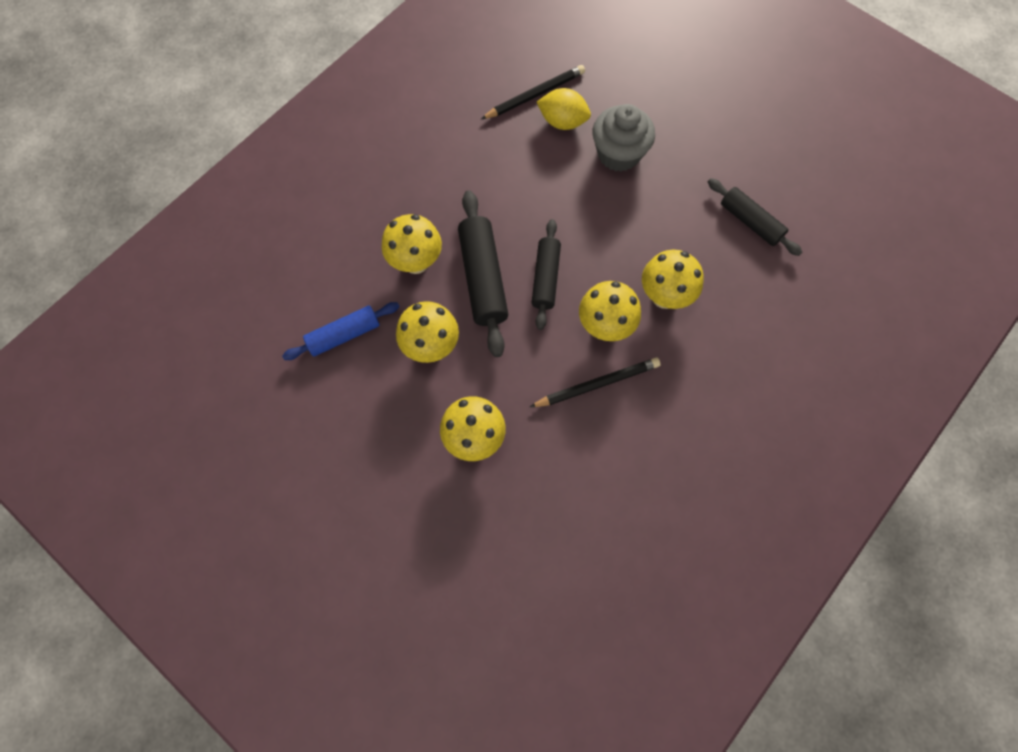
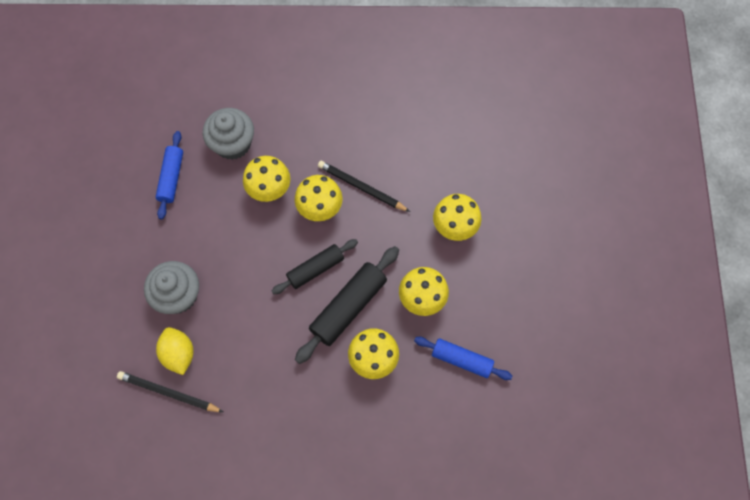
camera: 130 degrees left, 0 degrees up
black rolling pin [708,178,802,256] -> blue rolling pin [156,131,183,220]
none -> grey cupcake [203,108,254,160]

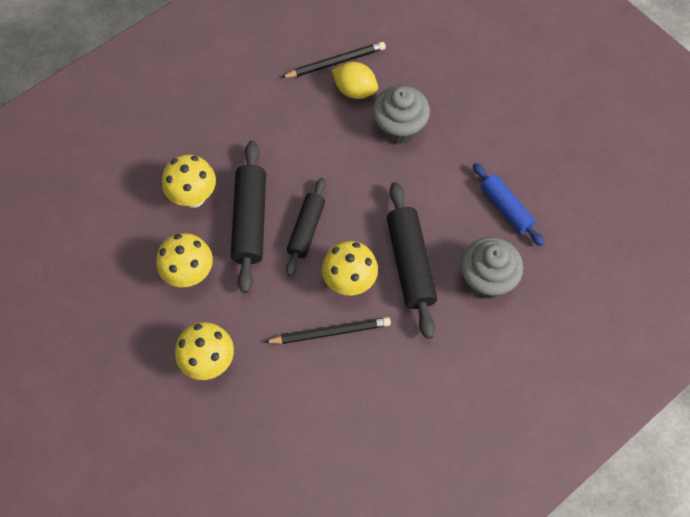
camera: 140 degrees right, 5 degrees down
yellow mushroom [243,156,290,202] -> black rolling pin [387,182,437,339]
blue rolling pin [414,337,512,380] -> none

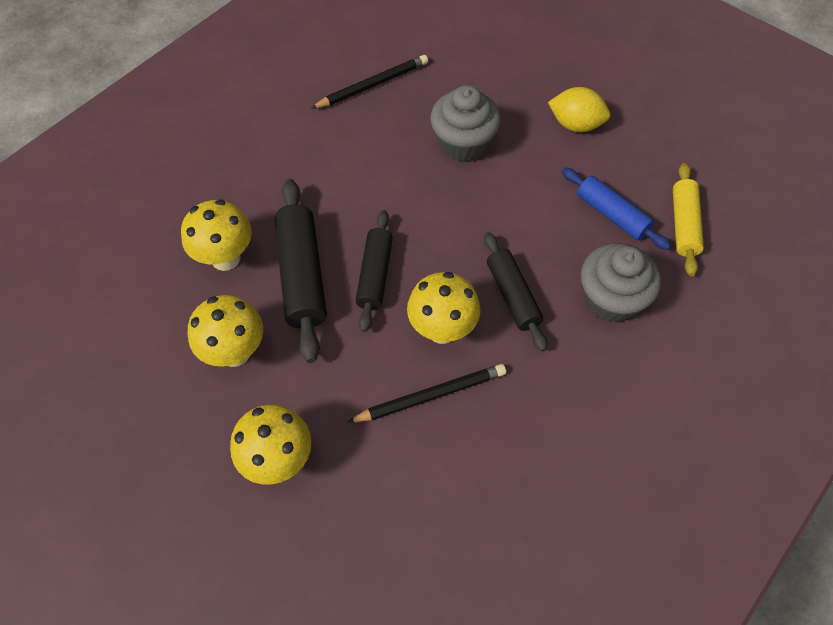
camera: 10 degrees left, 5 degrees down
yellow lemon [332,62,378,99] -> yellow lemon moved to [548,87,610,132]
black rolling pin [387,182,437,339] -> black rolling pin [484,232,547,352], size x0.66
none -> yellow rolling pin [673,163,704,276]

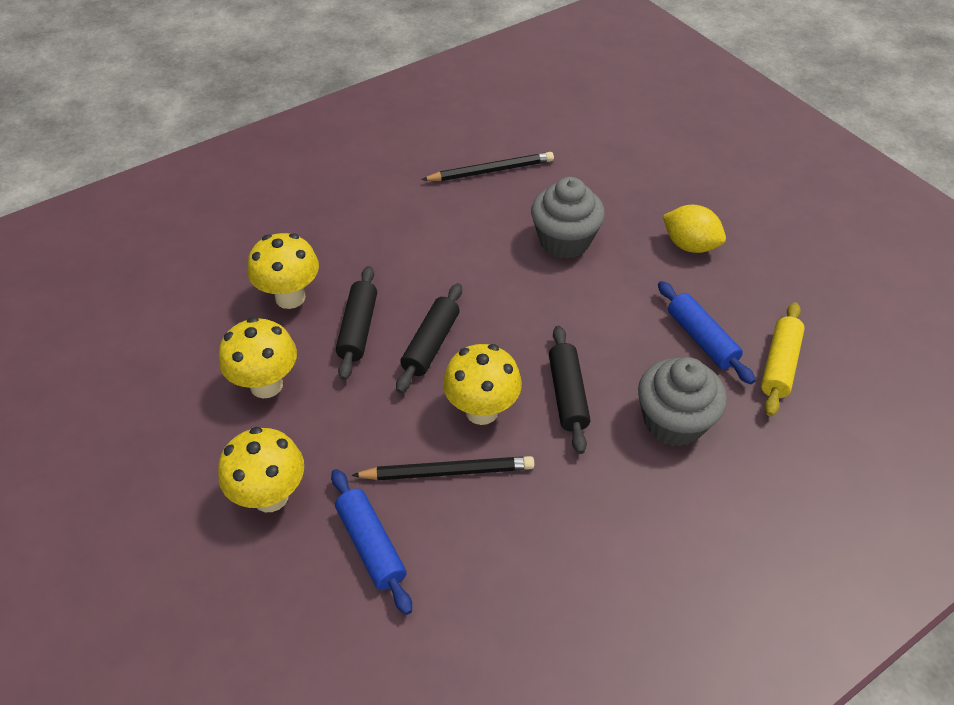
camera: 15 degrees right, 10 degrees down
black rolling pin [274,179,327,363] -> black rolling pin [336,266,377,380], size x0.66
none -> blue rolling pin [331,469,412,615]

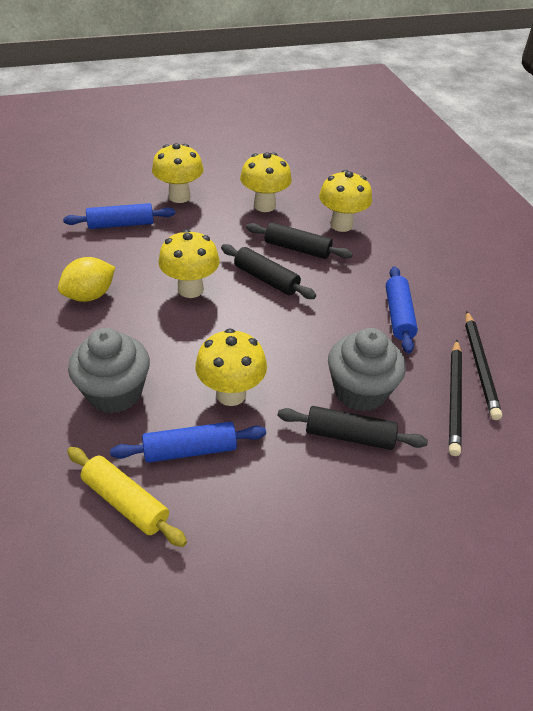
camera: 105 degrees right, 5 degrees down
black pencil [351,456,534,480] -> black pencil moved to [449,339,462,456]
black rolling pin [549,326,590,454] -> black rolling pin moved to [278,406,428,450]
yellow lemon [663,205,726,253] -> yellow lemon moved to [58,257,115,302]
none -> yellow mushroom [195,328,267,406]
none -> blue rolling pin [386,266,418,354]

